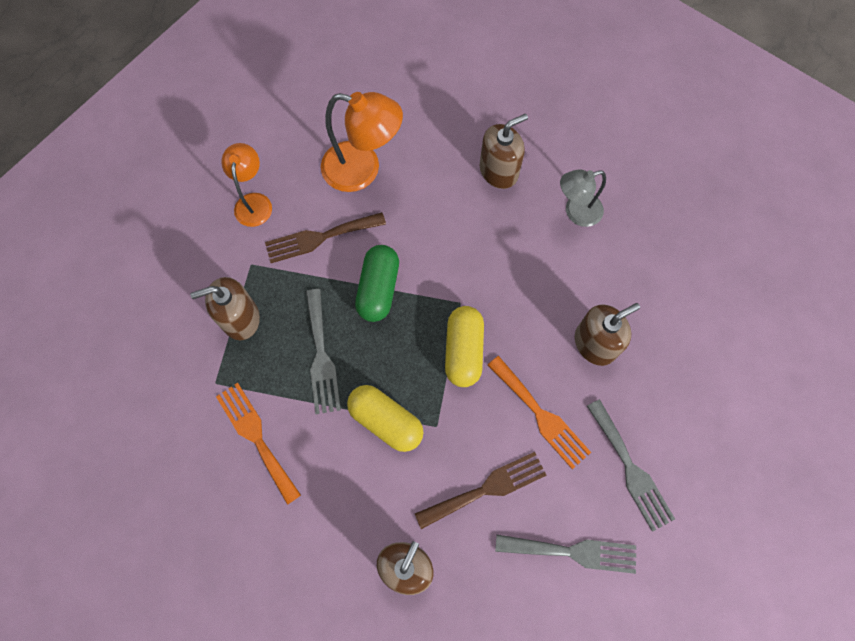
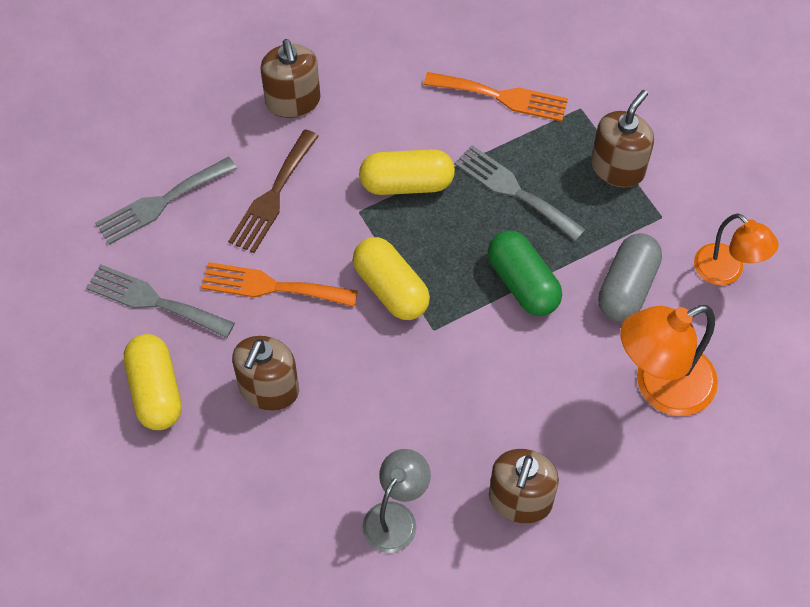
camera: 140 degrees right, 10 degrees down
brown fork [265,212,386,263] -> grey capsule [598,233,662,322]
none -> yellow capsule [124,334,182,430]

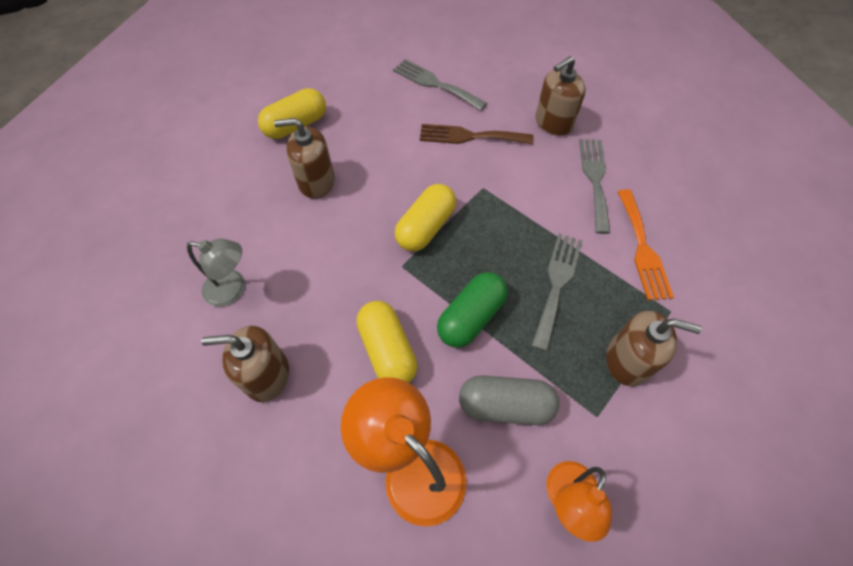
camera: 70 degrees right, 0 degrees up
grey fork [86,264,235,338] -> grey fork moved to [579,139,610,234]
orange fork [201,262,358,307] -> none
yellow capsule [359,149,455,195] -> yellow capsule moved to [356,301,417,383]

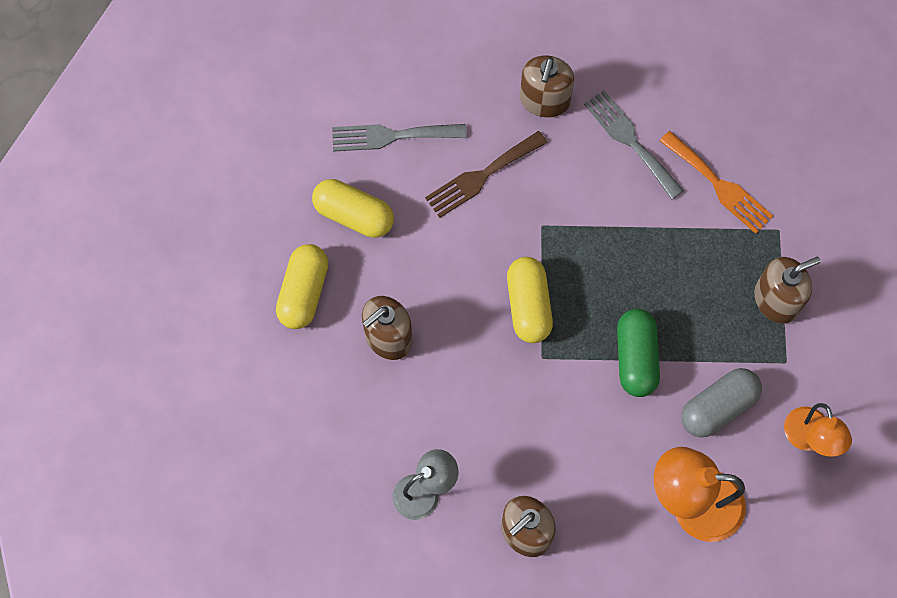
camera: 40 degrees left, 10 degrees up
yellow capsule [356,301,417,383] -> yellow capsule moved to [312,179,394,238]
grey fork [531,234,583,351] -> none

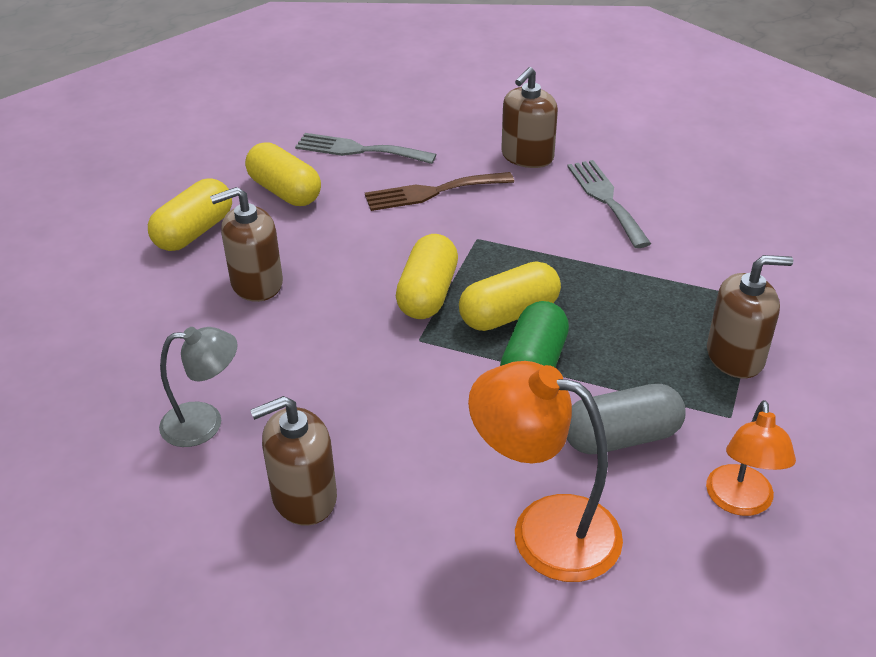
camera: 20 degrees right, 30 degrees down
orange fork [660,131,773,234] -> none
none -> yellow capsule [459,261,561,331]

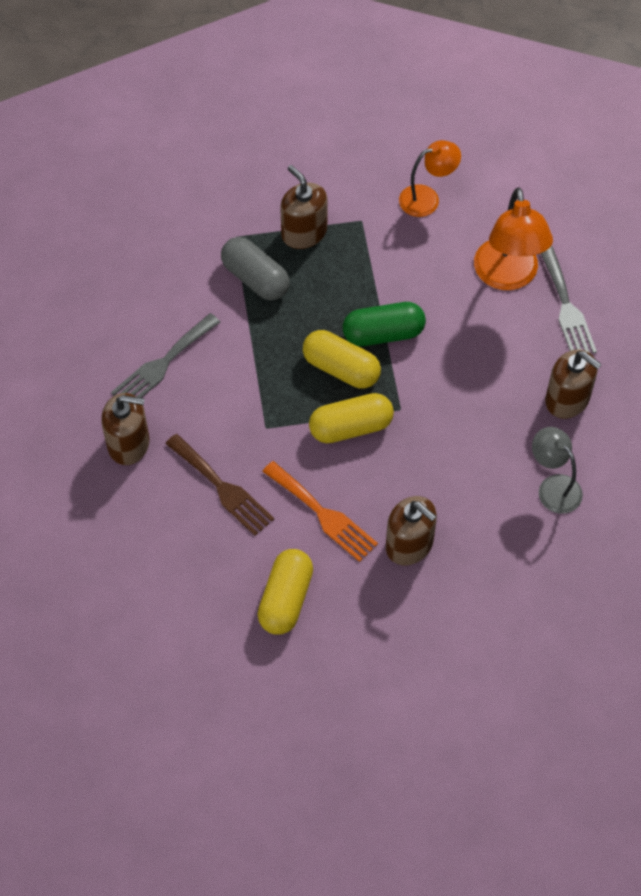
camera: 120 degrees left, 20 degrees up
yellow capsule [148,178,232,251] -> none
grey fork [295,133,436,164] -> grey fork moved to [540,246,597,354]
grey capsule [567,384,686,454] -> grey capsule moved to [221,237,289,300]
none -> orange fork [262,461,378,562]

